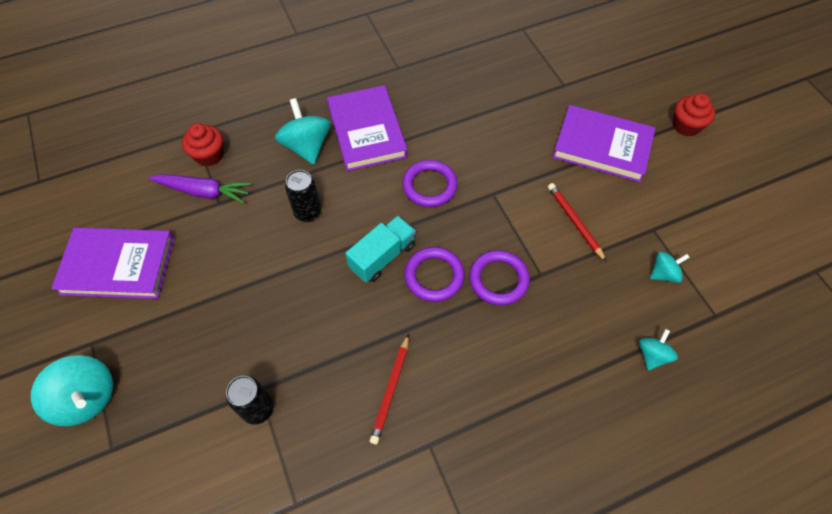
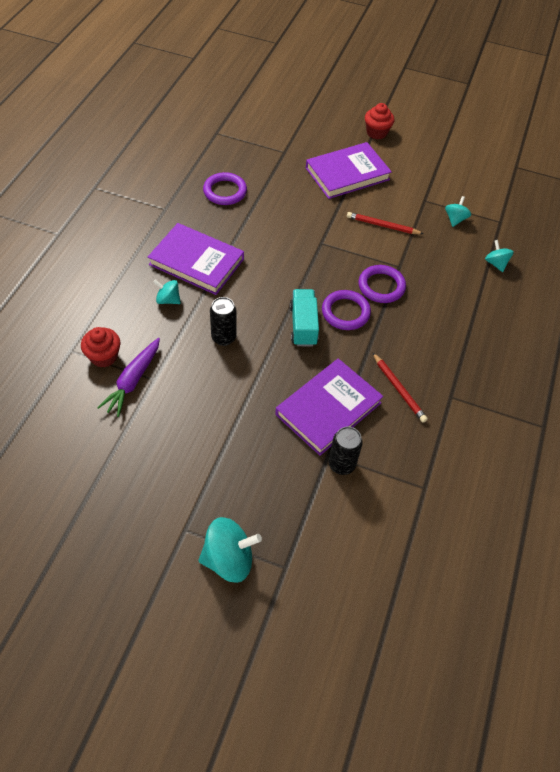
camera: 50 degrees left, 5 degrees down
purple book [51,227,174,299] -> purple book moved to [275,358,383,456]
purple carrot [149,174,252,204] -> purple carrot turned 150 degrees clockwise [97,338,160,417]
turquoise spinning top [275,98,331,165] -> turquoise spinning top [153,279,181,304], size x0.57
purple ring [402,160,458,207] -> purple ring moved to [203,172,247,205]

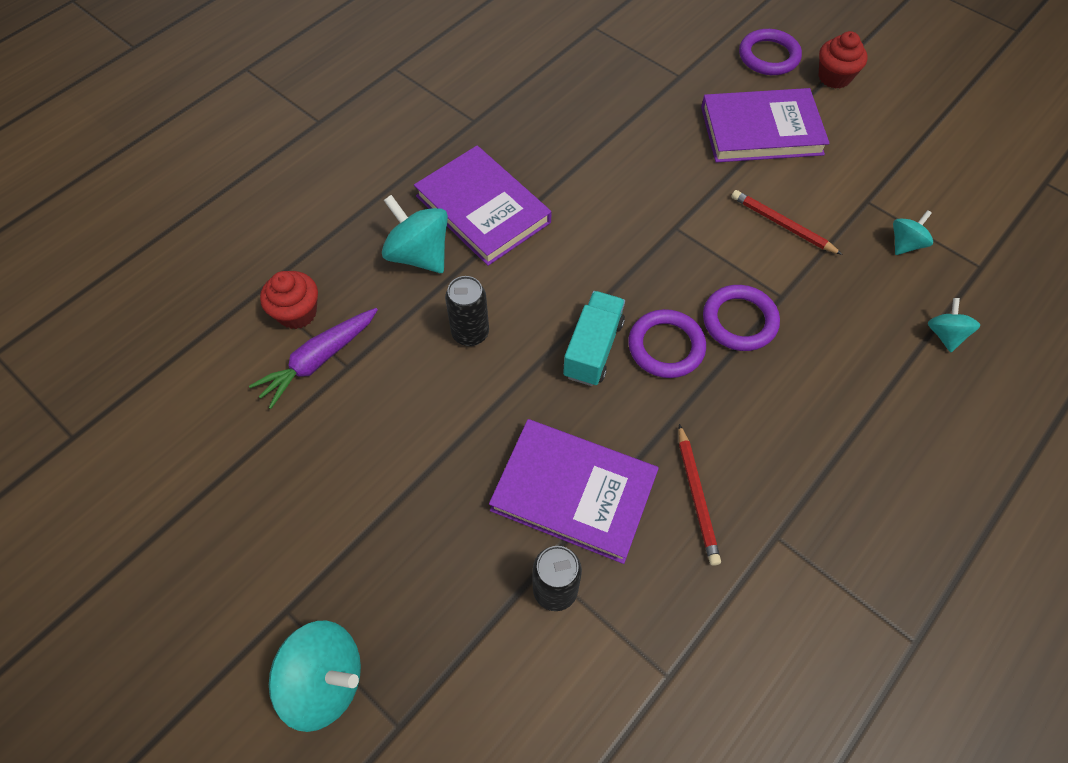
camera: 25 degrees right, 5 degrees up
turquoise spinning top [153,279,181,304] -> turquoise spinning top [382,195,448,273], size x1.75
purple ring [203,172,247,205] -> purple ring moved to [739,29,802,75]
purple book [275,358,383,456] -> purple book turned 45 degrees clockwise [489,419,659,564]

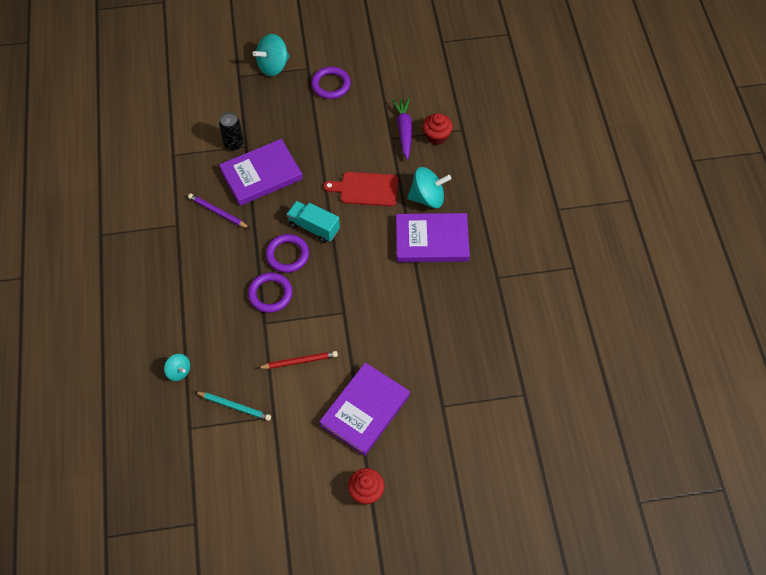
camera: 130 degrees right, 0 degrees up
black can [445,276,489,346] -> red cutting board [323,172,398,206]
turquoise truck [563,291,625,386] -> turquoise truck turned 150 degrees clockwise [287,201,340,243]
red pencil [678,424,721,566] -> purple pencil [188,193,249,228]
purple ring [739,29,802,75] -> purple ring moved to [311,67,351,99]
turquoise spinning top [893,210,933,255] -> turquoise pencil [195,392,271,421]

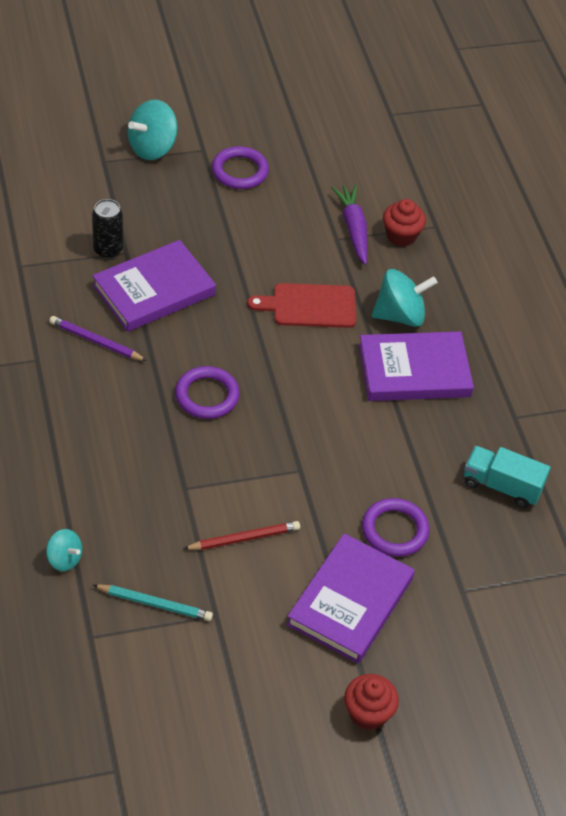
camera: 10 degrees left, 10 degrees down
purple ring [248,272,292,313] -> purple ring moved to [362,498,430,557]
turquoise truck [287,201,340,243] -> turquoise truck moved to [464,446,550,508]

